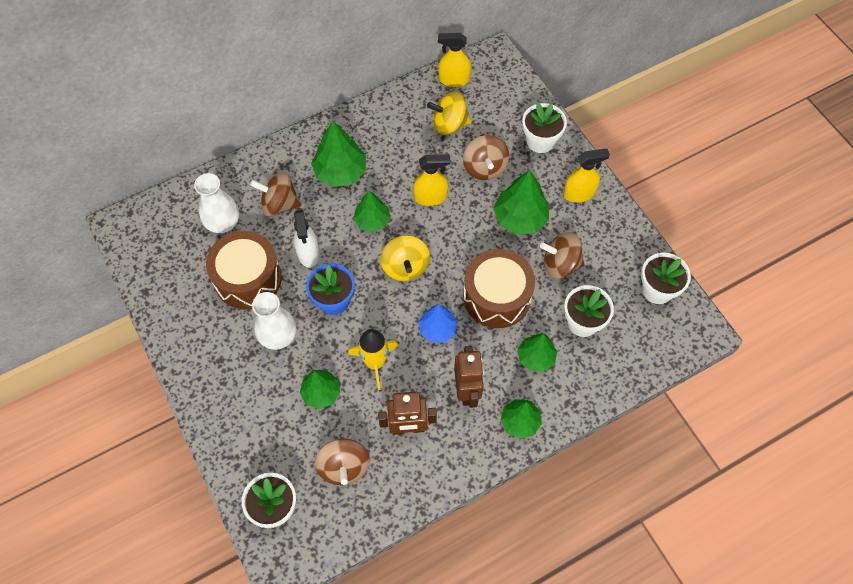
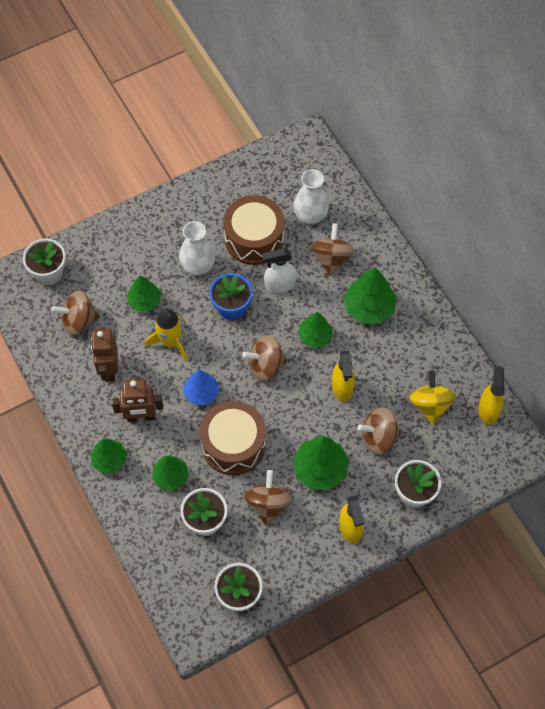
camera: 90 degrees right, 0 degrees up
yellow spinning top [381,235,430,281] -> brown spinning top [242,335,287,381]

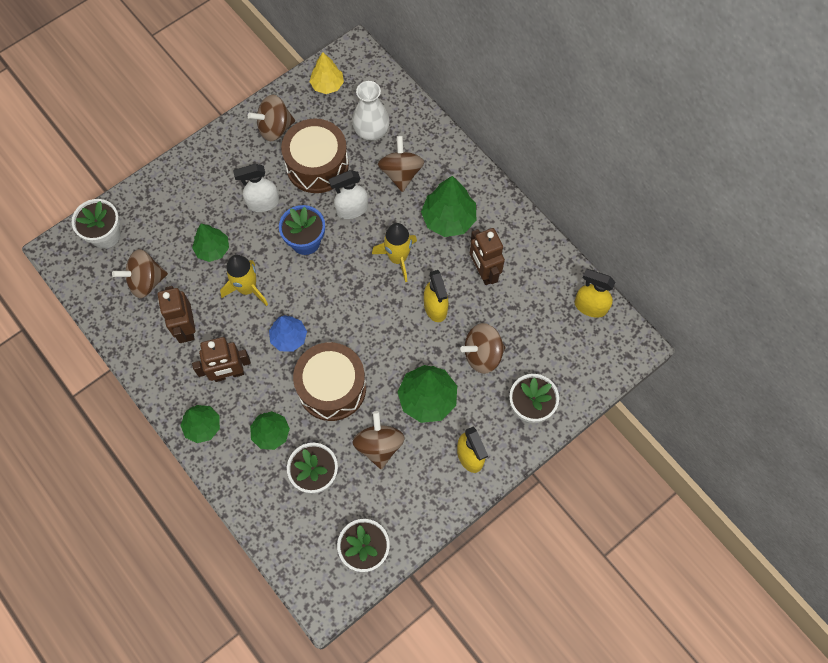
camera: 10 degrees left, 5 degrees up
white vase [179,221,215,275] -> white spray bottle [233,164,279,212]
brown spinning top [242,335,287,381] -> brown spinning top moved to [248,95,295,141]
green tree [298,312,333,348] -> yellow rocket [372,223,417,282]
yellow spinning top [409,370,456,425] -> none
yellow spray bottle [479,366,505,425] -> yellow spray bottle turned 60 degrees counterclockwise [575,269,615,318]
none -> yellow tree [310,52,344,94]
none -> brown robot [470,228,505,285]

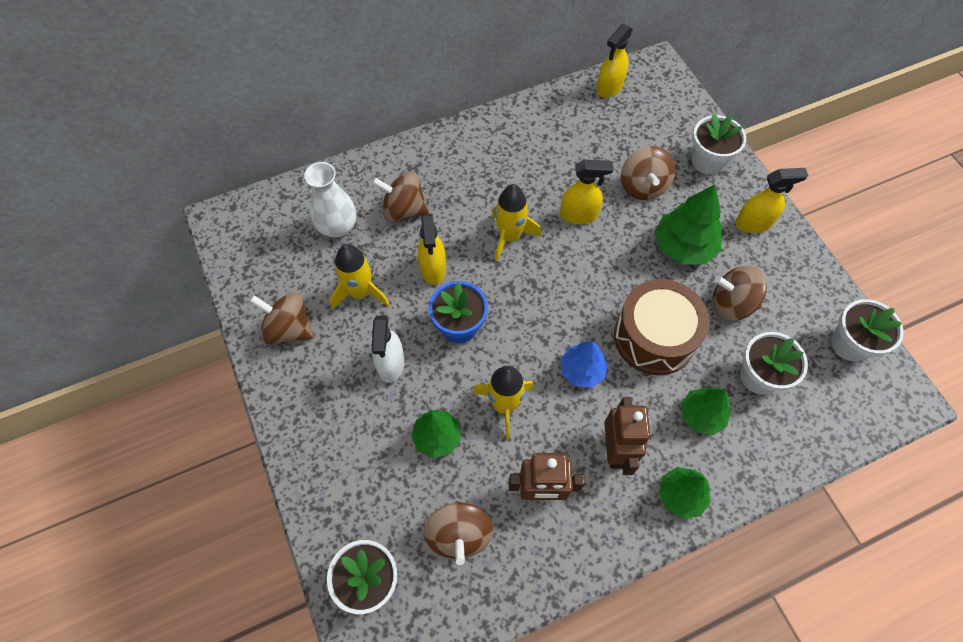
camera: 75 degrees left, 5 degrees down
brown spinning top [248,95,295,141] -> brown spinning top turned 120 degrees clockwise [250,292,313,344]
brown drum [281,119,349,193] -> yellow rocket [330,244,390,310]
yellow tree [310,52,344,94] -> none
white spray bottle [329,170,368,219] -> yellow spray bottle [418,214,446,285]
green tree [421,176,476,237] -> none
brown robot [470,228,505,285] -> none

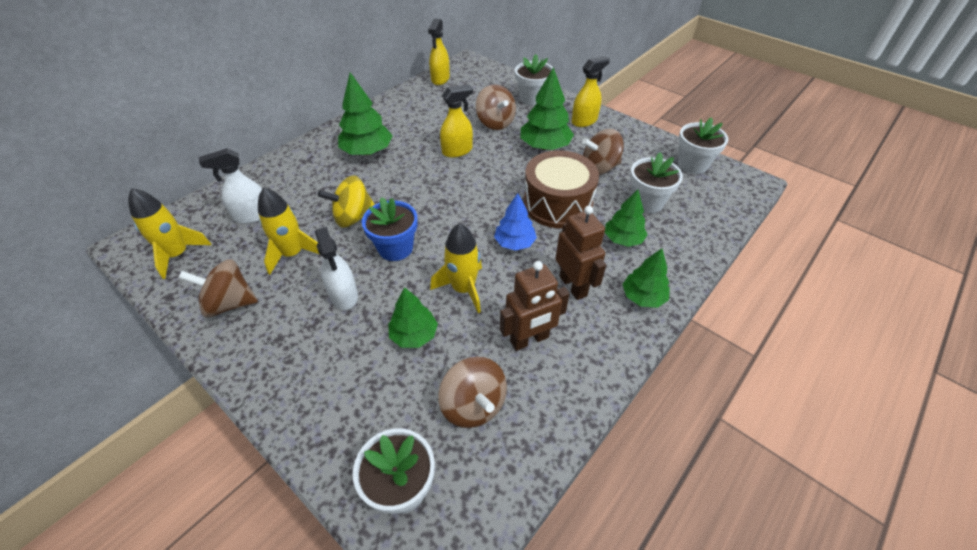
camera: 25 degrees left, 15 degrees down
white vase [304,162,357,237] -> white spray bottle [199,148,262,224]
brown spinning top [372,171,429,222] -> none
yellow spray bottle [418,214,446,285] -> yellow spinning top [318,175,375,228]
yellow rocket [492,184,541,261] -> yellow rocket moved to [128,188,211,279]
none -> green tree [338,73,393,155]

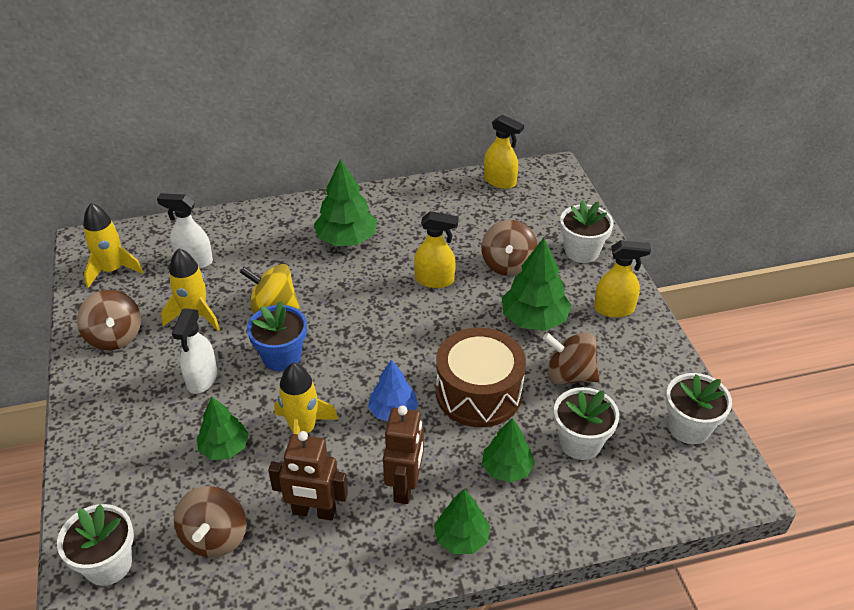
camera: 35 degrees right, 5 degrees down
brown spinning top [178,259,258,317] -> brown spinning top turned 150 degrees counterclockwise [77,290,141,350]
yellow spray bottle [428,19,450,85] -> yellow spray bottle turned 105 degrees counterclockwise [484,115,524,189]

